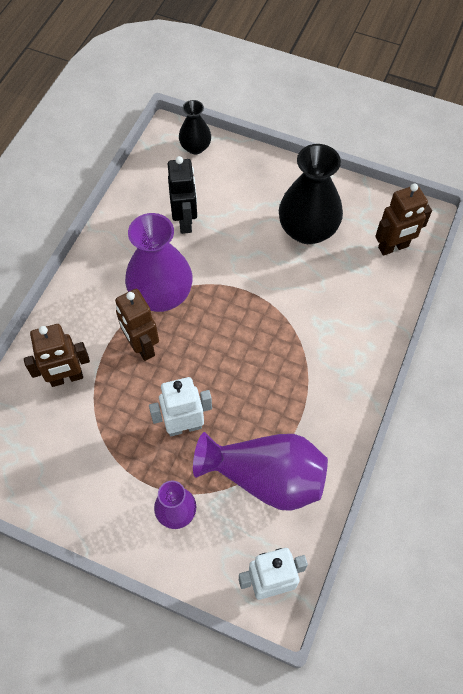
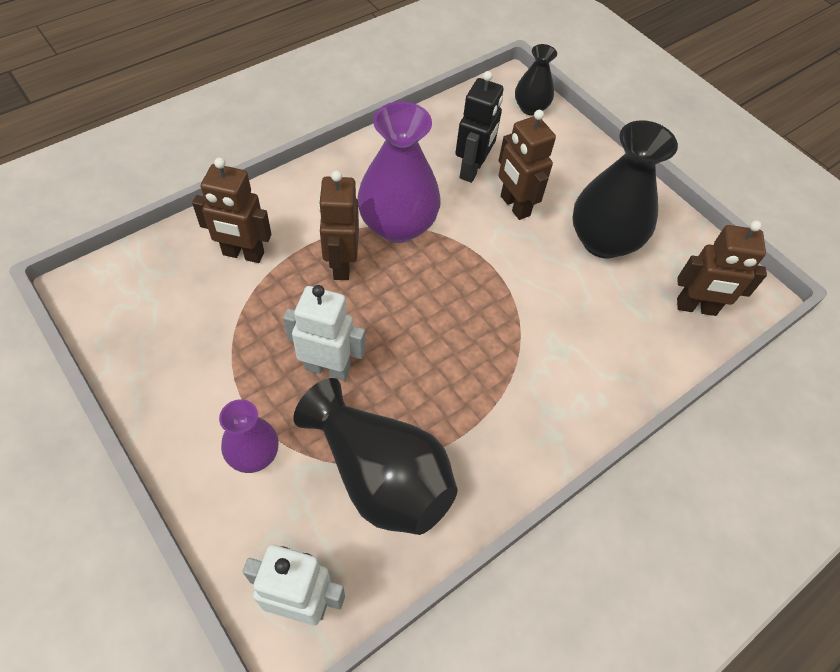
camera: 25 degrees right, 5 degrees down
purple vase [193,432,328,511] -> black vase [293,378,458,535]
none -> brown robot [498,110,556,220]

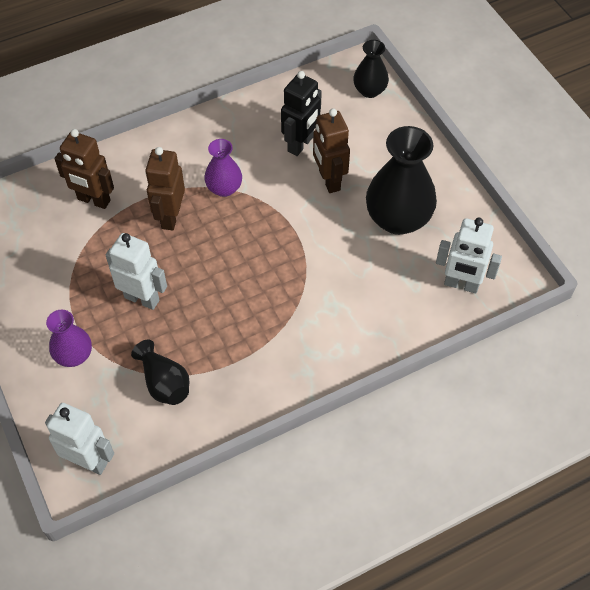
camera: 15 degrees right, 0 degrees up
black vase [293,378,458,535] -> black vase [131,340,189,405], size x0.55
purple vase [357,101,441,243] -> purple vase [204,139,242,197], size x0.55
brown robot [677,220,767,316] -> white robot [436,218,502,293]

